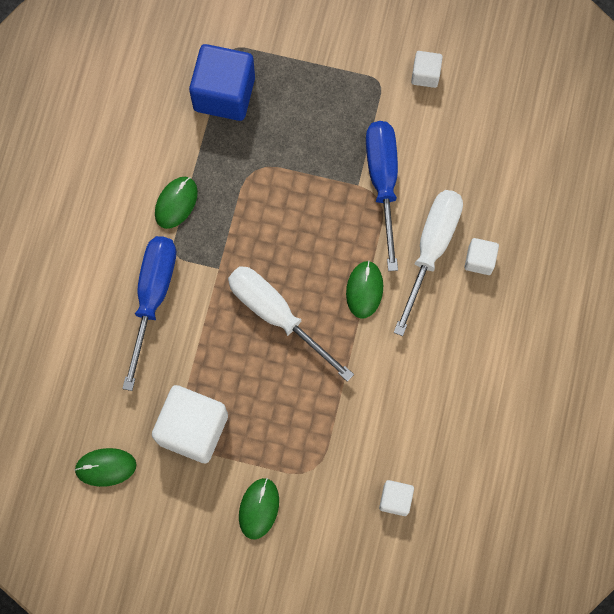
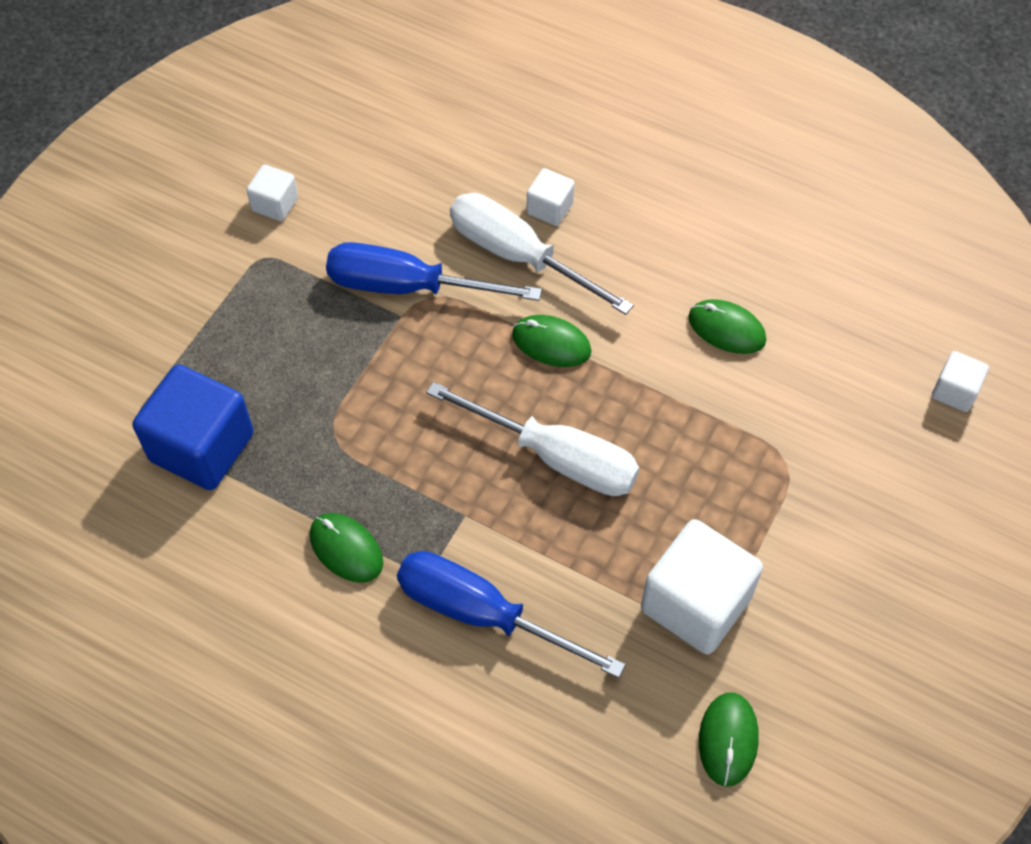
camera: 75 degrees left, 15 degrees down
white screwdriver [228,266,354,382] -> white screwdriver turned 120 degrees counterclockwise [426,382,639,496]
green mouse [239,478,279,539] -> green mouse moved to [688,299,766,354]
white cube [379,480,414,516] -> white cube moved to [932,351,989,412]

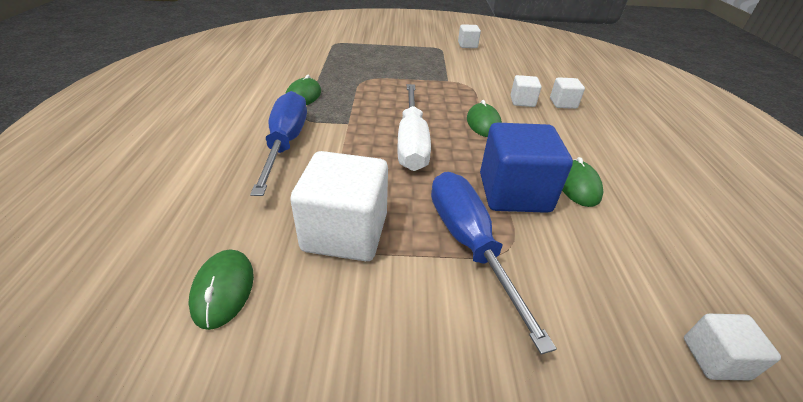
camera: 60 degrees right, 20 degrees down
blue cube [133,364,254,490] -> blue cube moved to [480,123,573,213]
blue screwdriver [326,242,542,301] -> blue screwdriver moved to [431,172,557,355]
white screwdriver [450,193,634,315] -> white cube [510,75,541,107]
green mouse [699,692,759,787] -> green mouse turned 75 degrees counterclockwise [188,249,254,330]

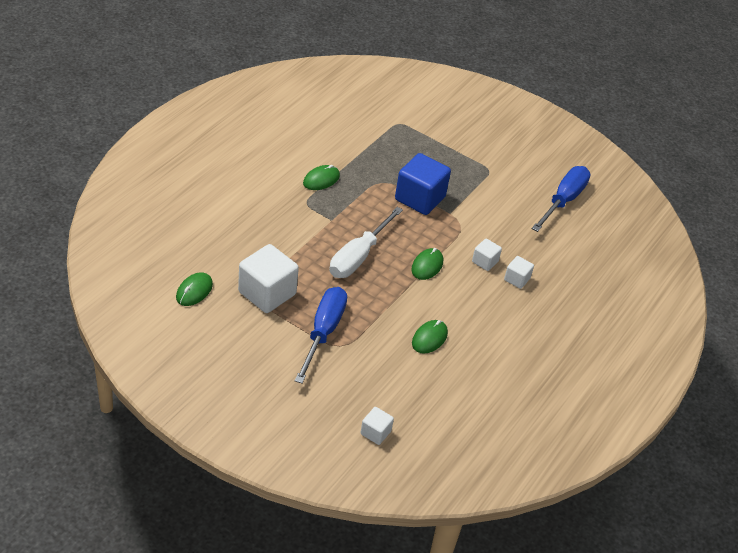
camera: 30 degrees right, 5 degrees up
blue screwdriver [250,91,307,196] -> blue screwdriver moved to [532,166,591,232]
white cube [458,24,481,48] -> none
blue cube [480,123,573,213] -> blue cube moved to [395,153,451,215]

